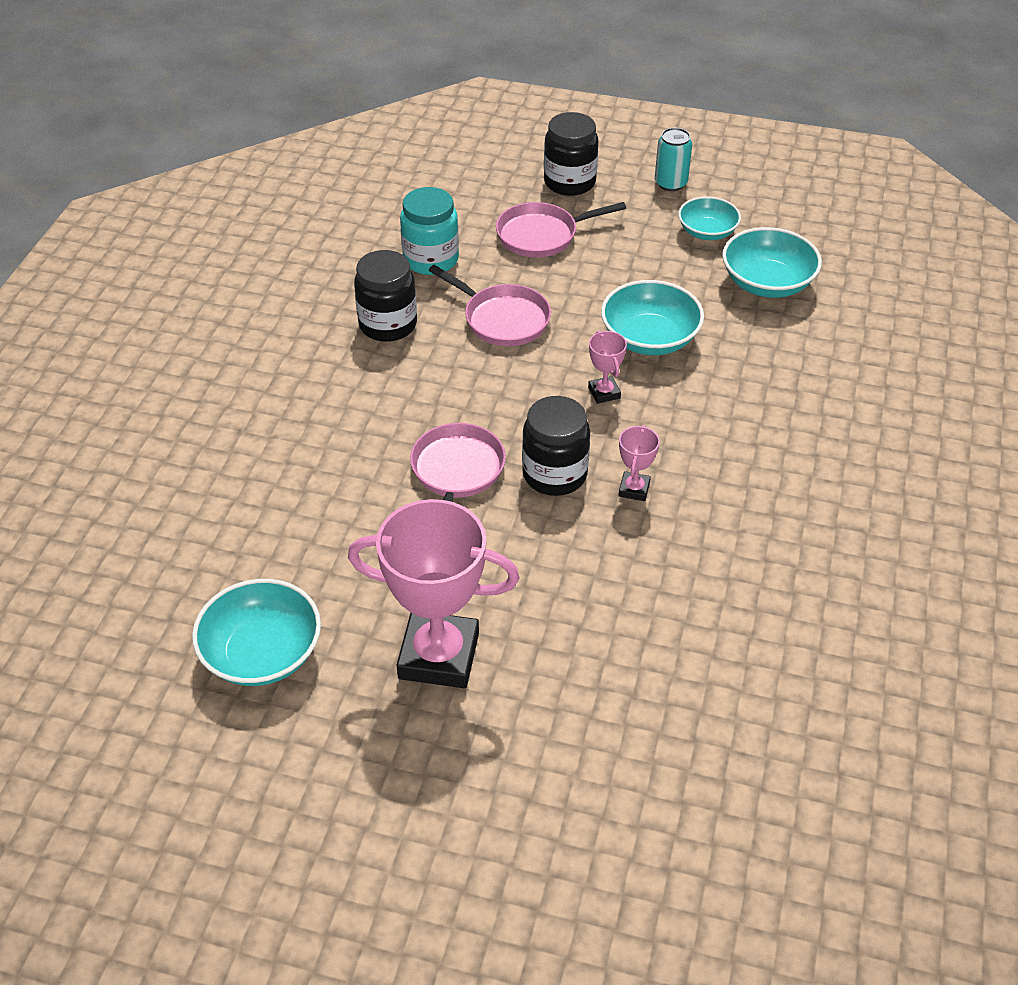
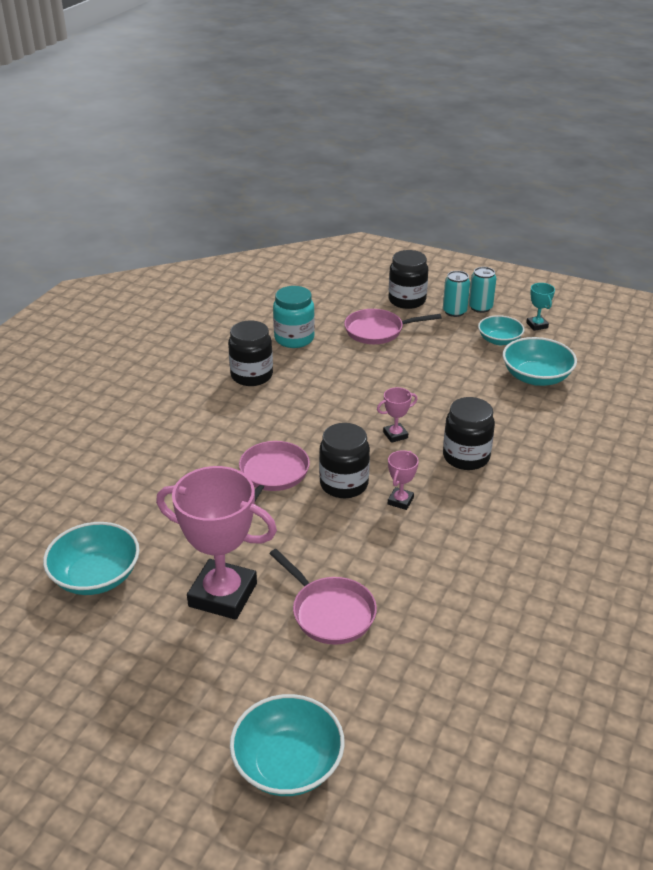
camera: 10 degrees right, 10 degrees down
pink pan [428,265,551,346] -> pink pan moved to [269,549,377,645]
pink trophy [588,331,627,404] -> pink trophy turned 75 degrees clockwise [377,387,418,443]
turquoise bowl [601,280,704,355] -> turquoise bowl moved to [230,694,345,796]
none -> turquoise can [443,271,470,317]
none -> black jar [443,397,495,470]
none -> turquoise trophy [526,283,555,331]

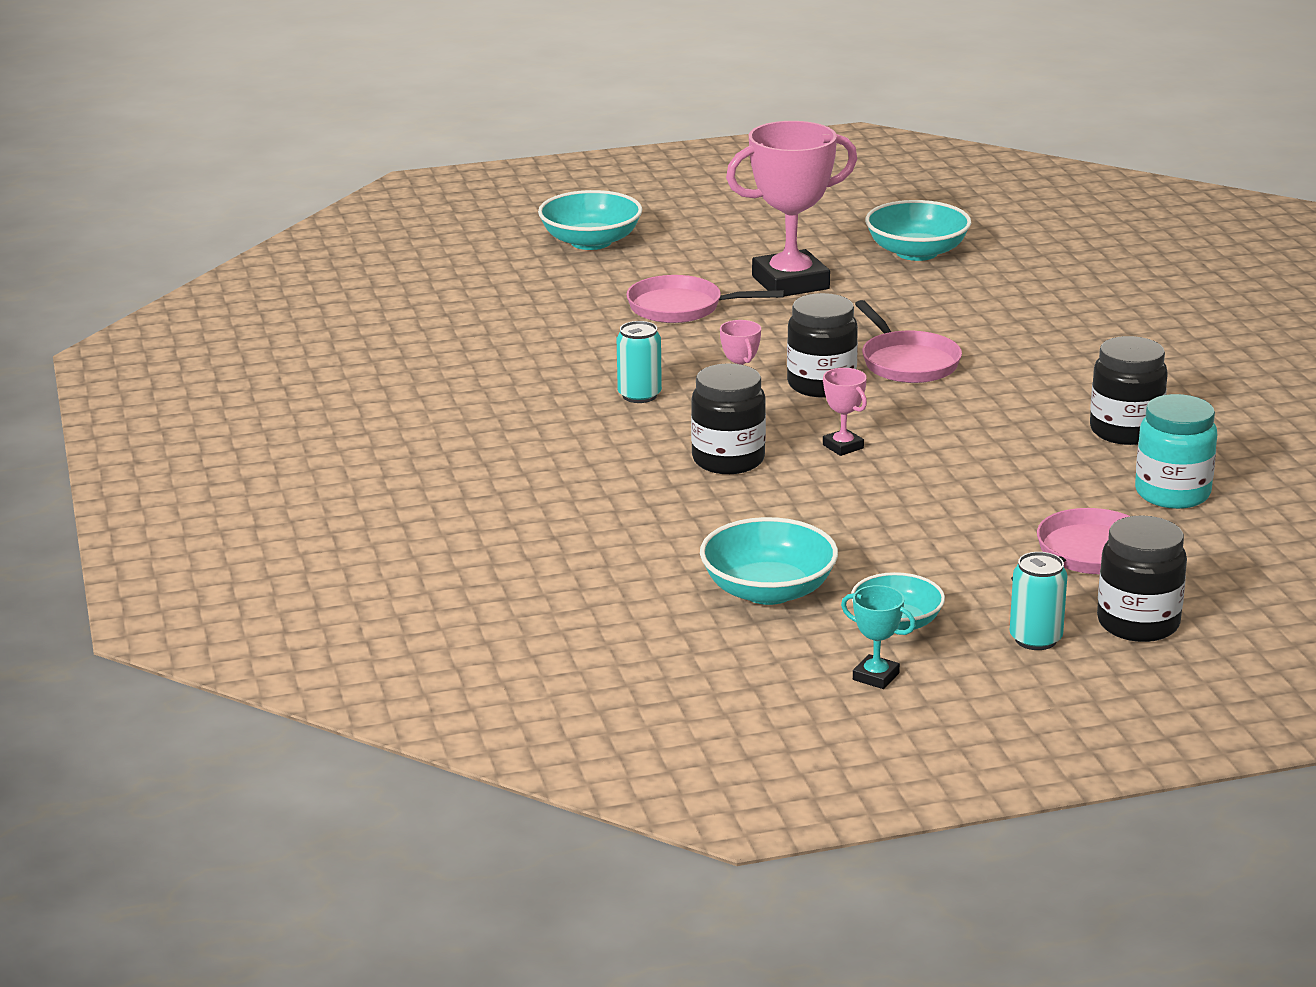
camera: 140 degrees right, 10 degrees down
pink trophy [377,387,418,443] -> pink trophy turned 60 degrees counterclockwise [823,368,867,456]
turquoise can [469,267,496,313] -> turquoise can moved to [617,321,662,403]

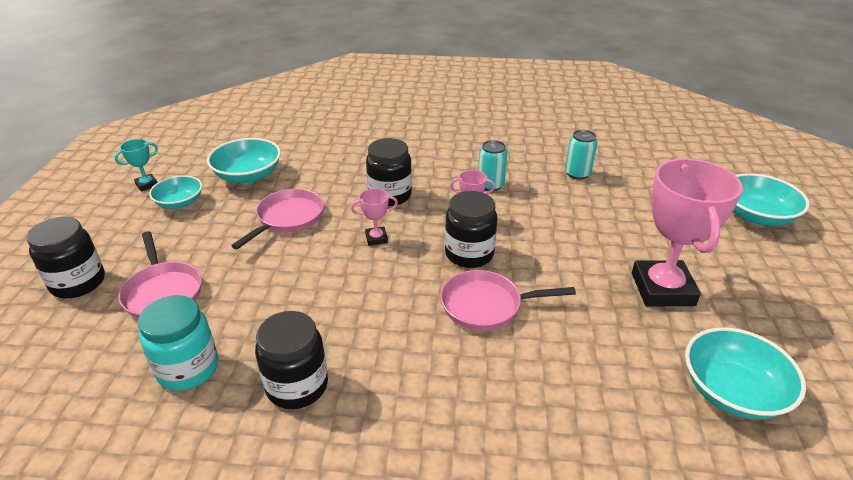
camera: 110 degrees right, 10 degrees up
pink pan [626,275,785,323] -> pink pan moved to [231,189,324,249]
turquoise can [1010,552,1067,650] -> turquoise can moved to [565,130,597,180]

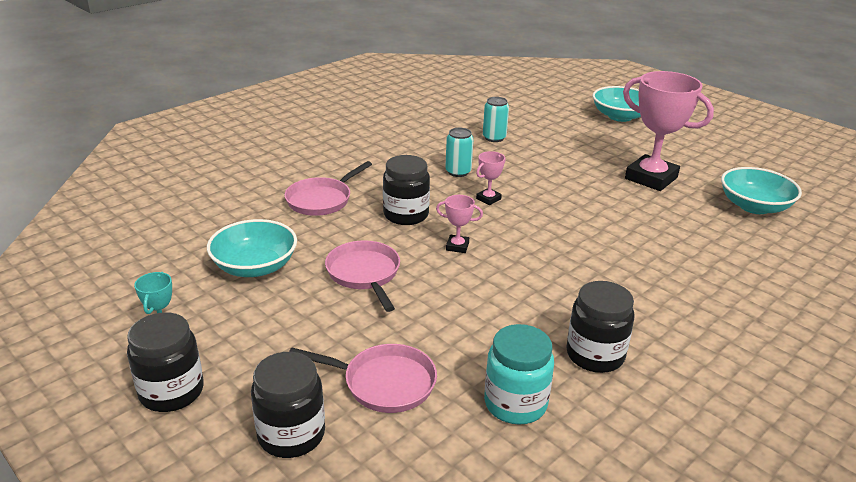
camera: 50 degrees left, 5 degrees down
turquoise bowl [149,175,202,209] -> none
pink trophy [351,188,398,246] -> pink trophy turned 75 degrees clockwise [436,195,483,253]
pink pan [440,270,576,330] -> pink pan moved to [284,161,372,216]
black jar [445,191,498,268] -> black jar moved to [127,312,204,412]

